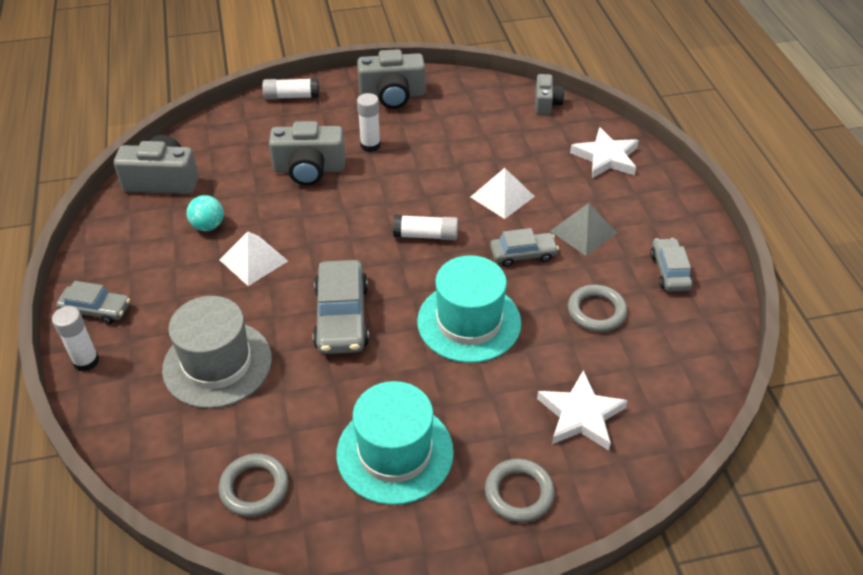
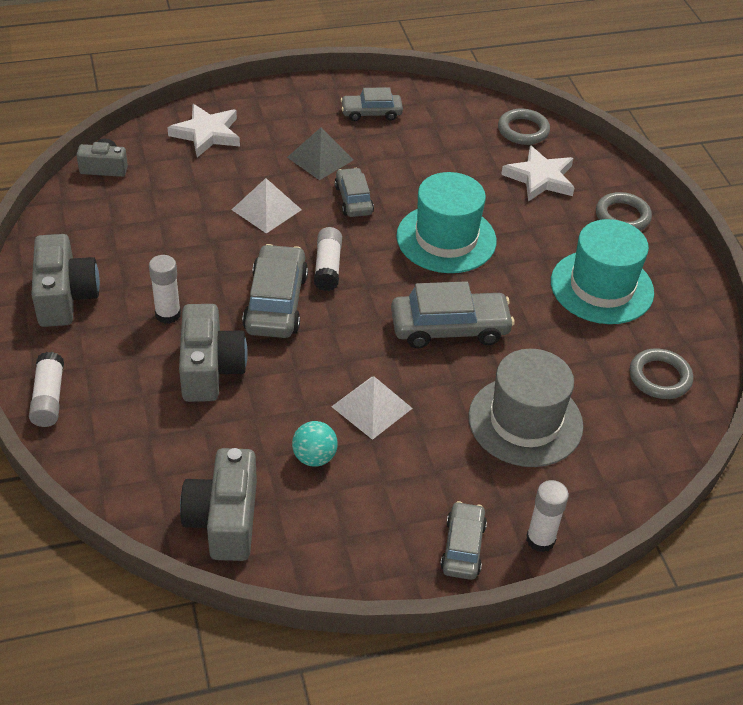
camera: 95 degrees left, 0 degrees up
grey ring [568,285,627,332] -> grey ring moved to [498,109,550,145]
none -> grey car [242,244,308,338]

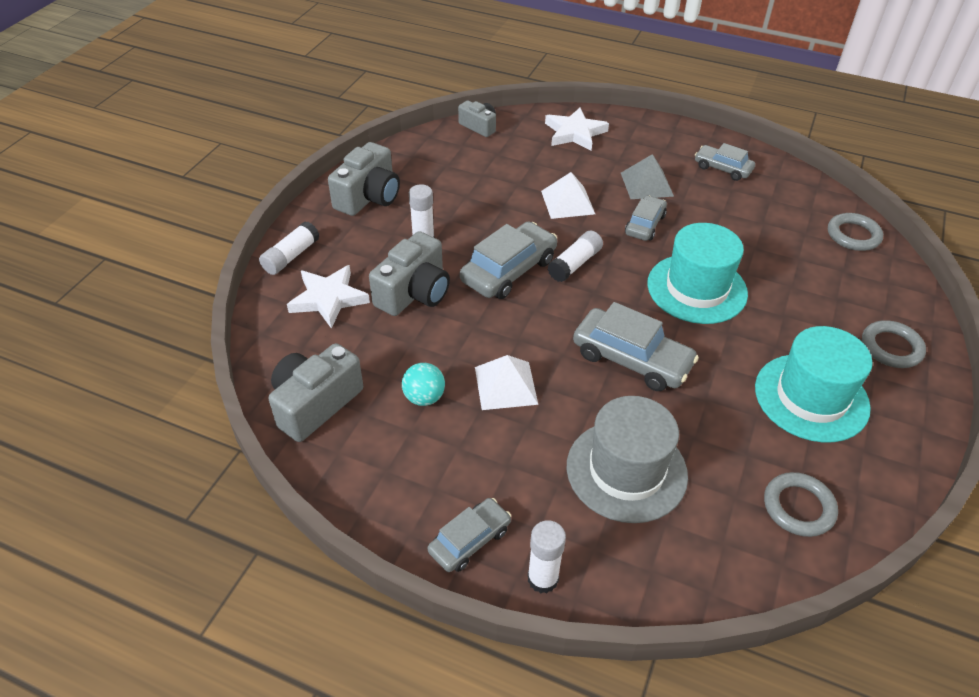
camera: 40 degrees right, 0 degrees up
white star [501,145,575,201] -> white star moved to [287,265,370,329]

